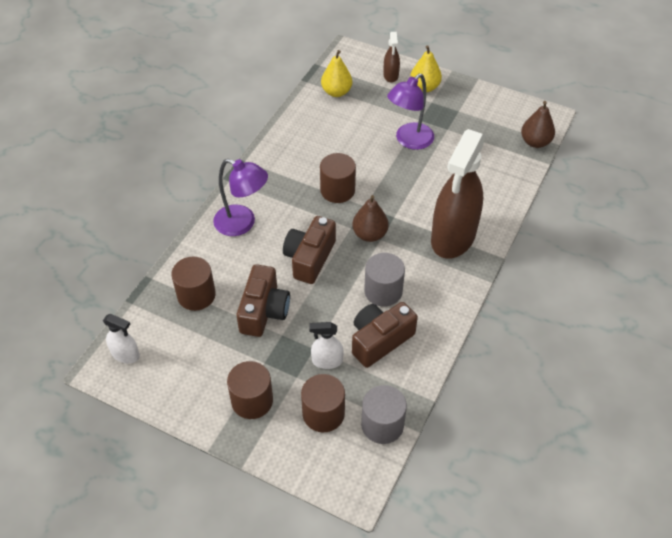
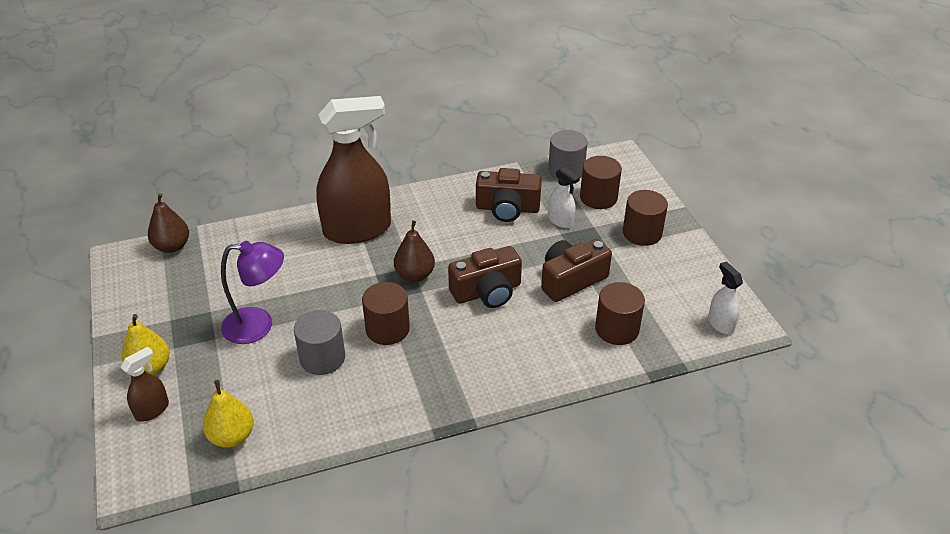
camera: 135 degrees left, 10 degrees down
purple lamp [213,159,268,236] -> none
grey cylinder [364,253,405,307] -> grey cylinder moved to [294,310,345,375]

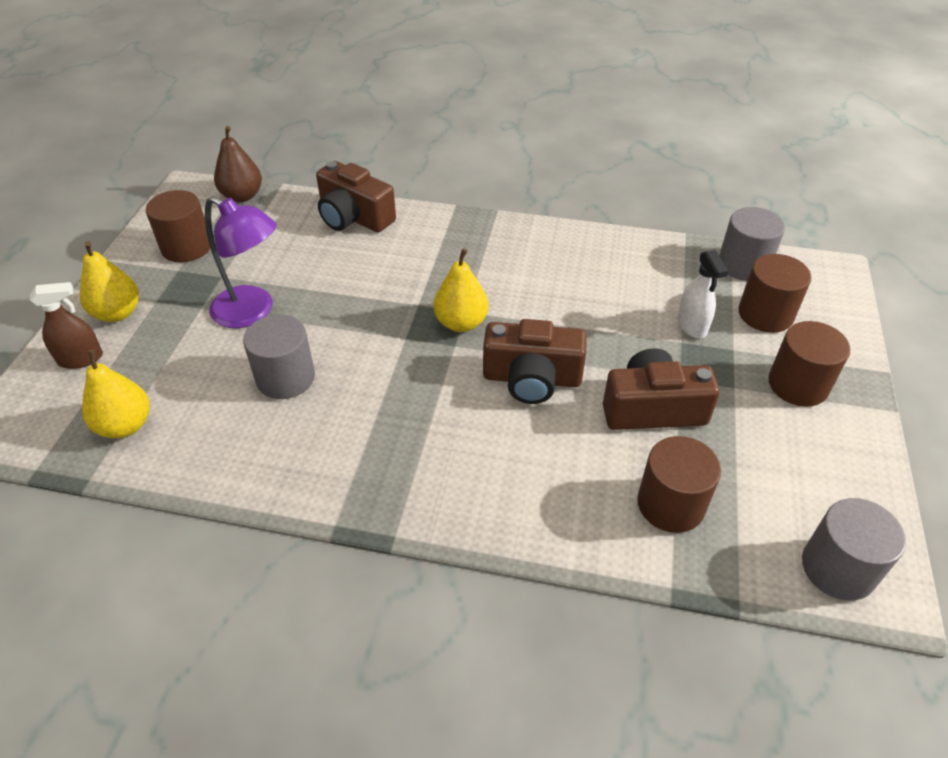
camera: 30 degrees right, 5 degrees up
brown spray bottle [316,96,391,244] -> none
brown cylinder [362,282,410,345] -> brown cylinder moved to [146,190,210,263]
brown pear [394,220,435,282] -> yellow pear [433,248,489,332]
brown camera [476,168,542,222] -> brown camera moved to [316,161,396,232]
white spray bottle [708,261,743,334] -> grey cylinder [802,498,906,601]

